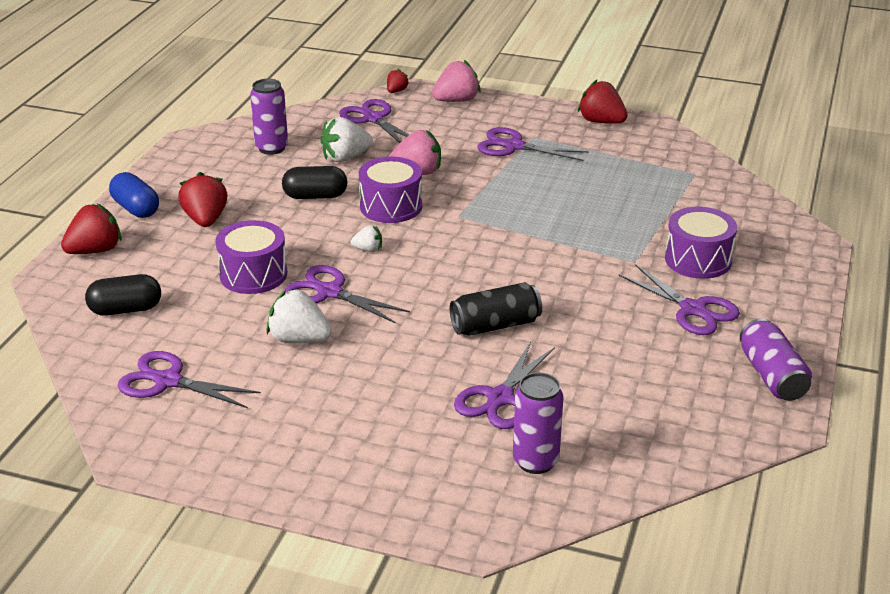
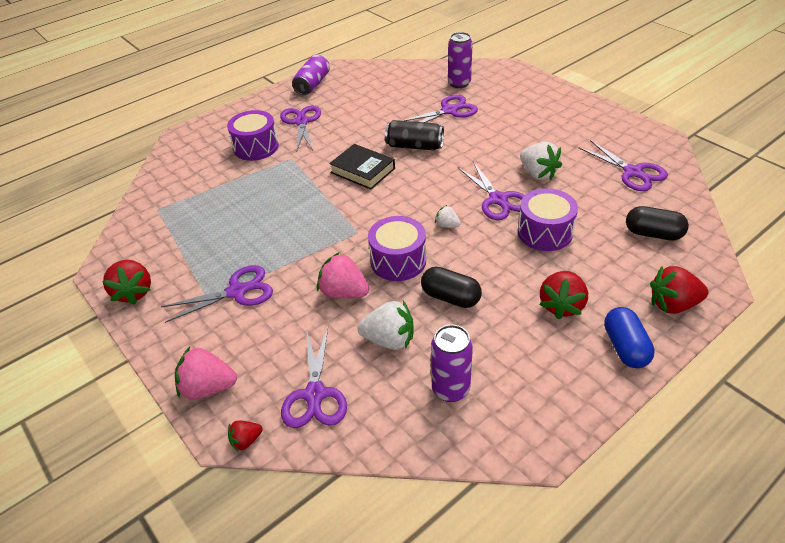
camera: 145 degrees left, 10 degrees up
purple scissors [477,127,589,161] -> purple scissors turned 75 degrees counterclockwise [161,265,273,323]
none -> black book [329,144,395,190]

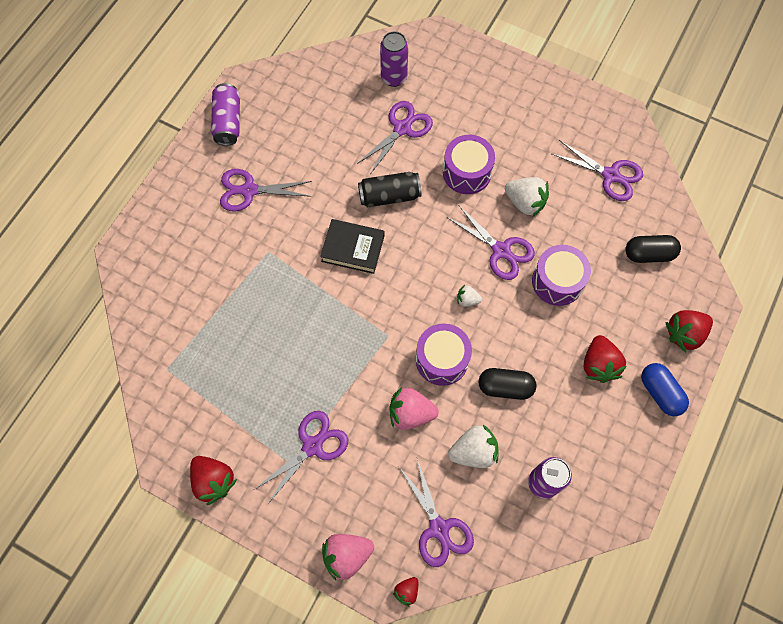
camera: 25 degrees left, 25 degrees up
purple drum [227,110,279,161] -> purple drum moved to [443,135,495,194]
purple scissors [280,105,321,152] -> purple scissors turned 60 degrees counterclockwise [220,169,312,211]

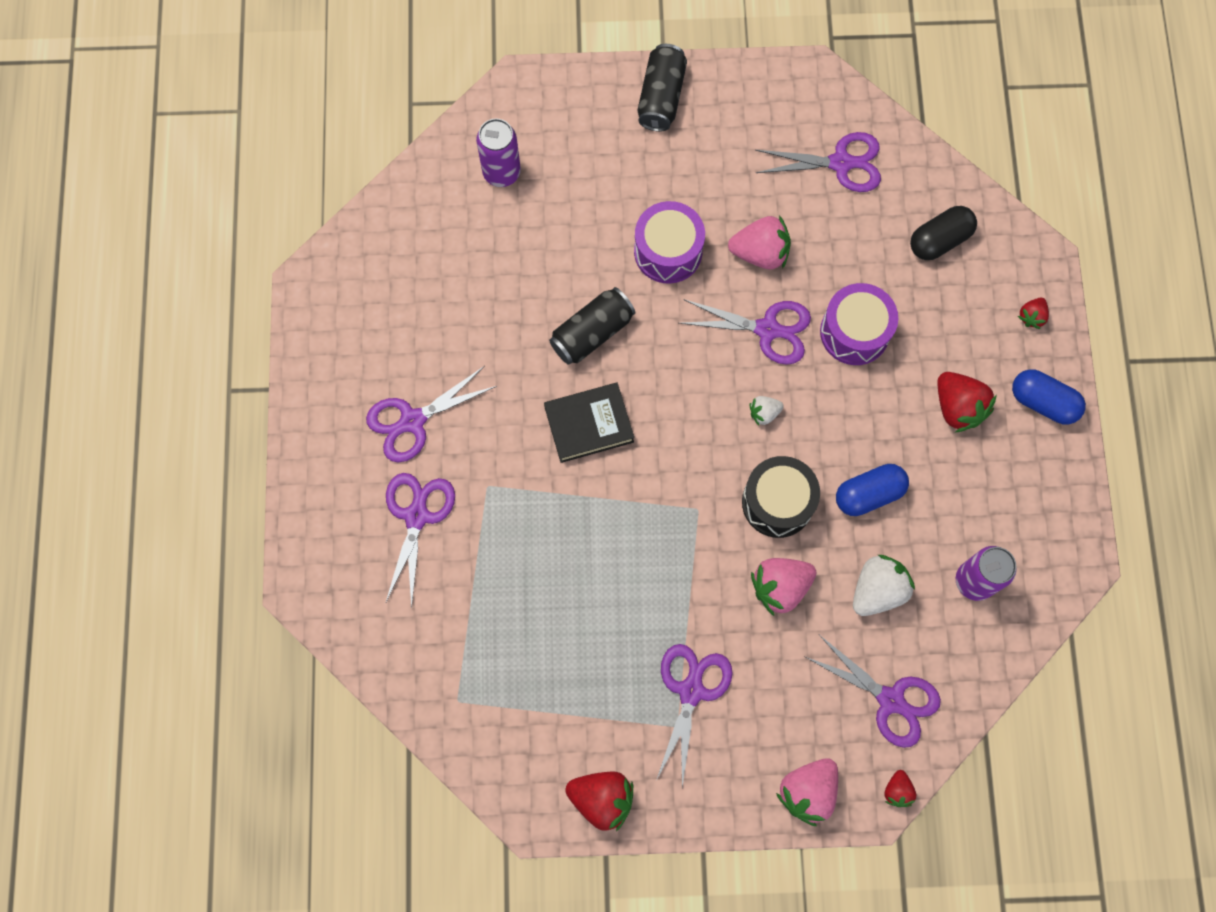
camera: 30 degrees left, 5 degrees up
purple can [211,83,240,146] -> none
purple scissors [357,101,433,174] -> purple scissors moved to [385,473,455,608]
purple drum [416,324,472,386] -> black drum [742,456,820,538]
black capsule [479,368,536,400] -> blue capsule [836,464,909,516]
white strawberry [505,177,549,217] -> pink strawberry [728,215,791,269]
red strawberry [665,310,713,352] -> red strawberry [1018,298,1049,329], size x0.54
none -> black can [638,44,687,132]

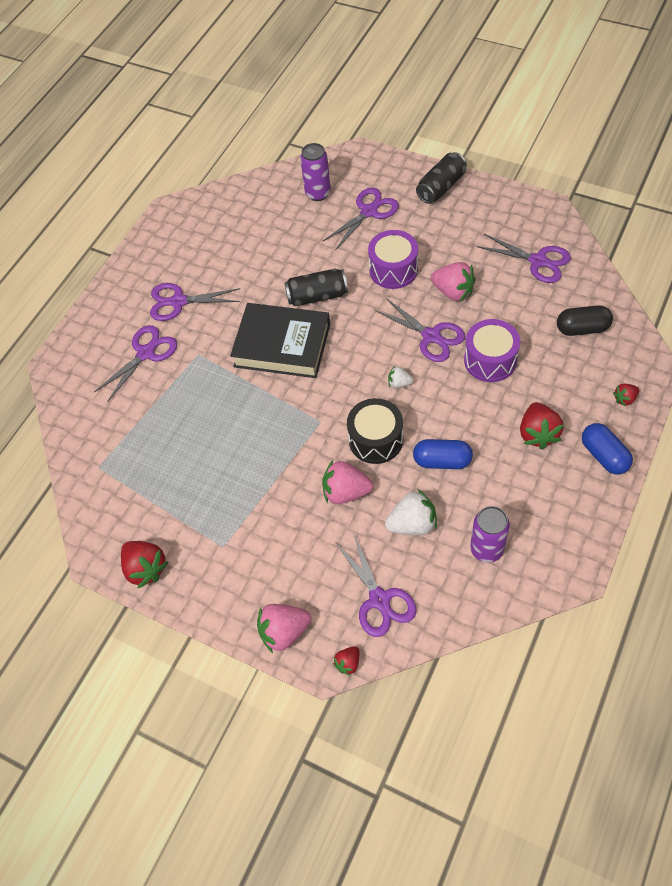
camera: 35 degrees right, 15 degrees down
black book [544,383,634,463] -> black book [230,303,330,378], size x1.55
purple scissors [656,644,733,787] -> purple scissors moved to [323,188,399,250]

